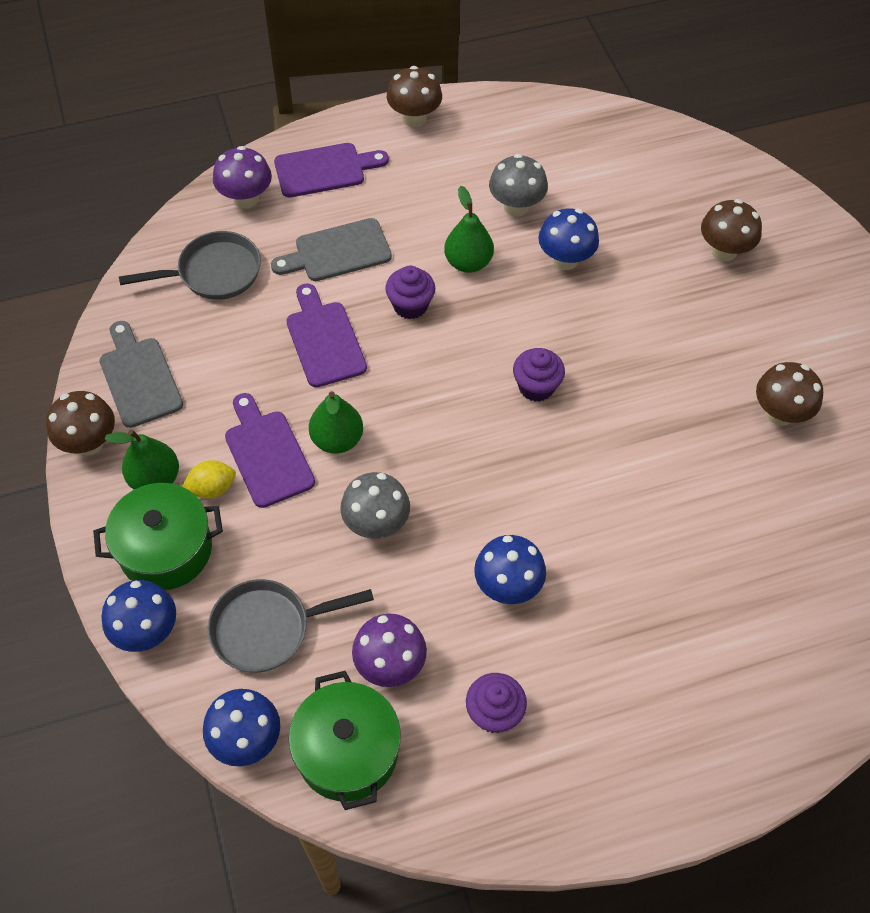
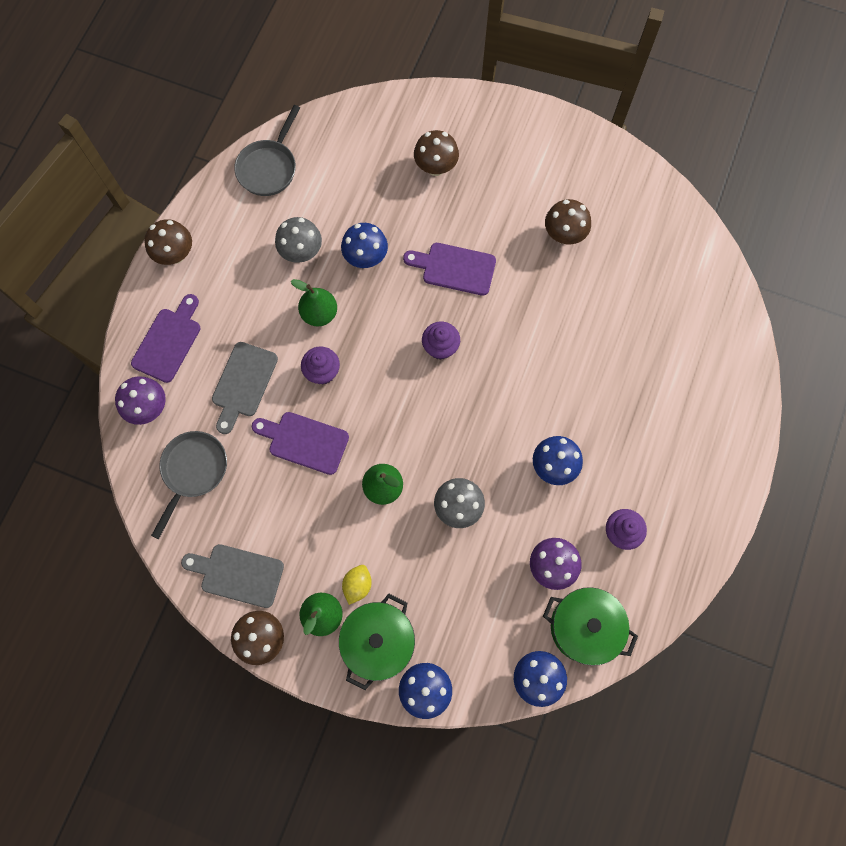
camera: 50 degrees left, 15 degrees up
grey pan [208,579,374,672] -> grey pan moved to [234,105,300,196]
purple cutting board [225,393,315,508] -> purple cutting board moved to [403,243,496,296]

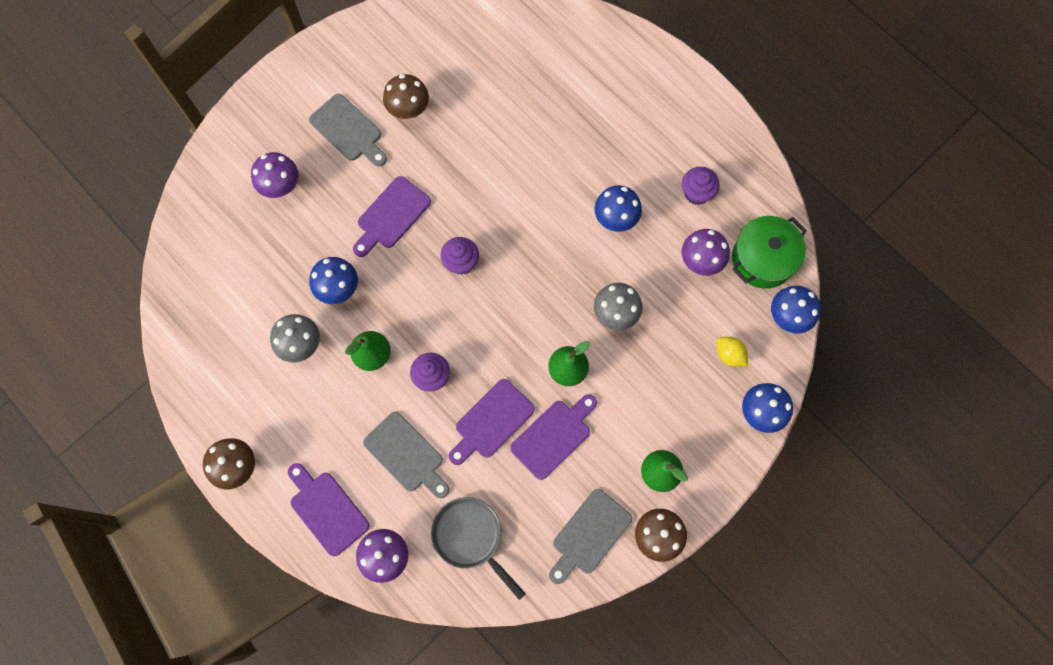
camera: 65 degrees left, 0 degrees up
grey pan [234,105,300,196] -> none
green pot [339,594,415,690] -> none
yellow lemon [342,565,372,605] -> yellow lemon moved to [717,337,748,367]
brown mushroom [414,130,459,176] -> purple mushroom [251,152,298,198]
none -> grey cutting board [309,94,387,166]
none -> purple cutting board [510,394,597,480]

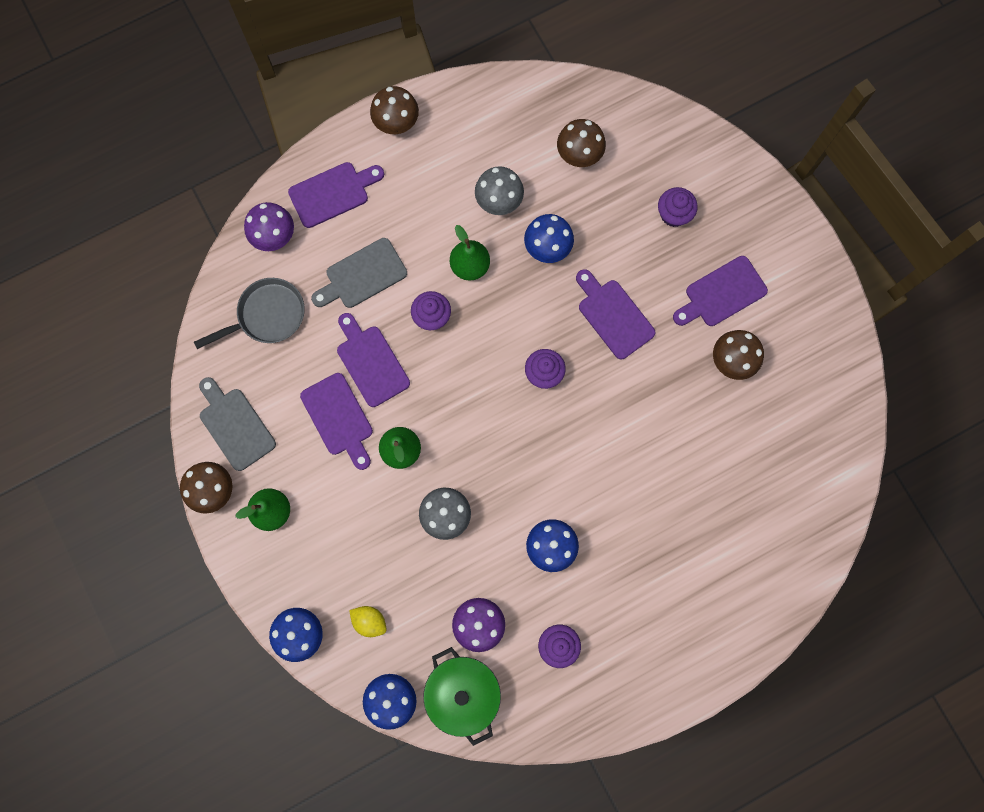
camera: 105 degrees right, 5 degrees up
purple mushroom [251,152,298,198] -> purple cupcake [658,187,698,227]
grey cutting board [309,94,387,166] -> purple cutting board [673,256,768,326]
yellow lemon [717,337,748,367] -> yellow lemon turned 60 degrees clockwise [349,606,387,637]
none -> brown mushroom [557,119,606,167]

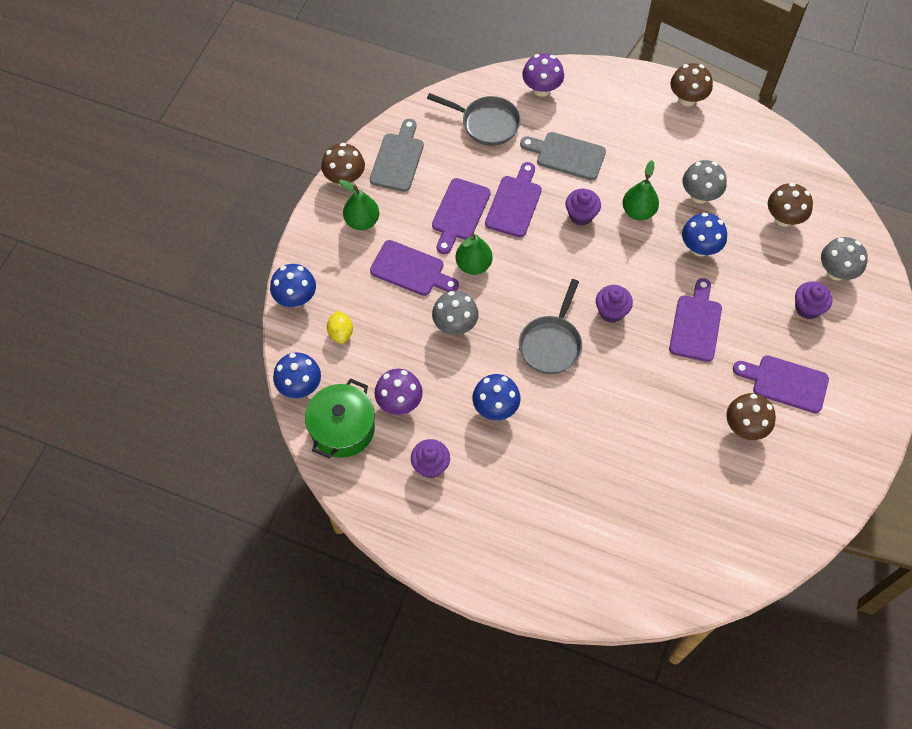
camera: 50 degrees right, 15 degrees down
purple cutting board [288,162,384,228] -> purple cutting board moved to [370,240,459,296]
none -> grey pan [519,279,582,374]
none -> grey mushroom [821,237,868,281]

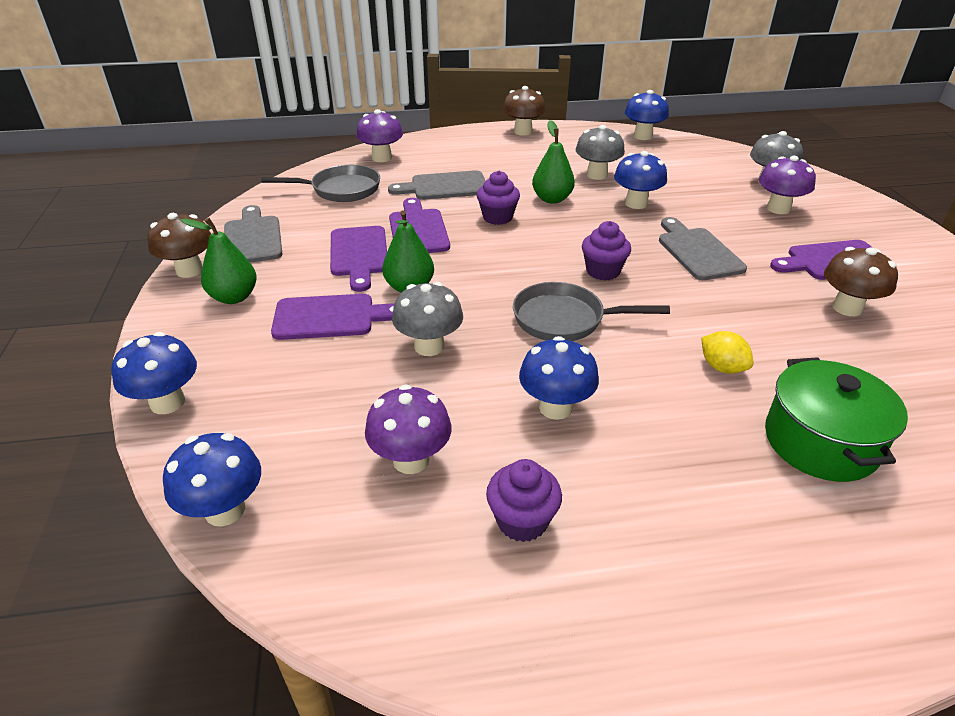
camera: 30 degrees left, 25 degrees down
green pot [305,378,375,459] -> green pot moved to [765,357,908,482]
yellow lemon [327,310,353,344] -> yellow lemon moved to [701,331,754,374]
grey pan [519,279,582,374] -> grey pan turned 105 degrees clockwise [513,282,670,341]
purple cutting board [669,278,722,362] -> grey cutting board [659,217,747,280]
brown mushroom [768,183,813,227] -> none
purple cupcake [795,281,832,319] -> purple mushroom [759,156,816,214]
none -> blue mushroom [625,90,669,140]

